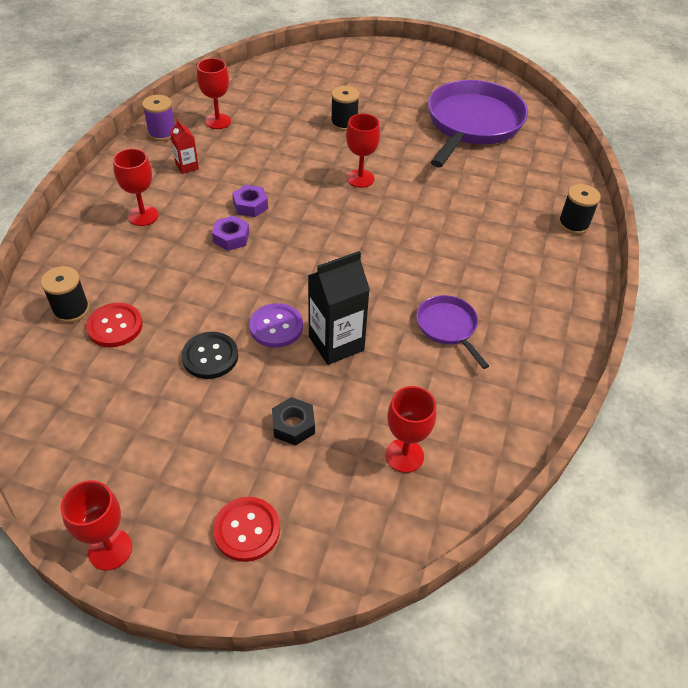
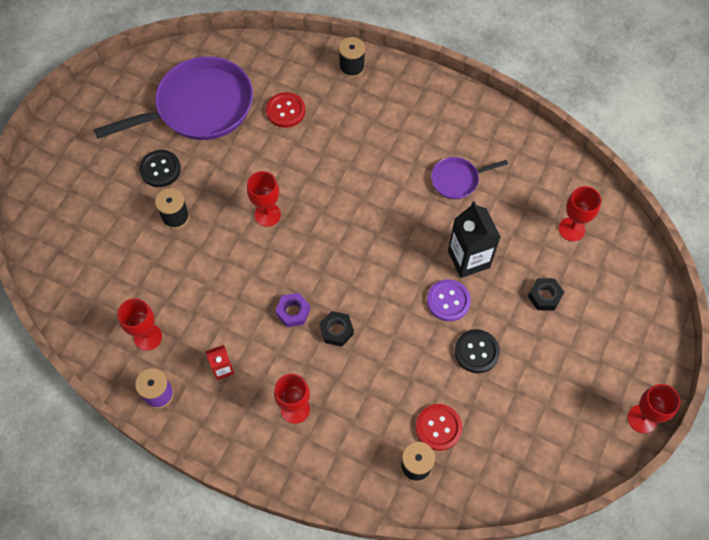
camera: 80 degrees left, 15 degrees up
purple nut [212,216,249,251] -> black nut [320,311,354,347]
red button [213,497,280,562] -> red button moved to [266,92,305,128]
purple pan [428,80,528,167] -> purple pan turned 120 degrees clockwise [94,56,253,140]
none -> black button [139,150,181,187]

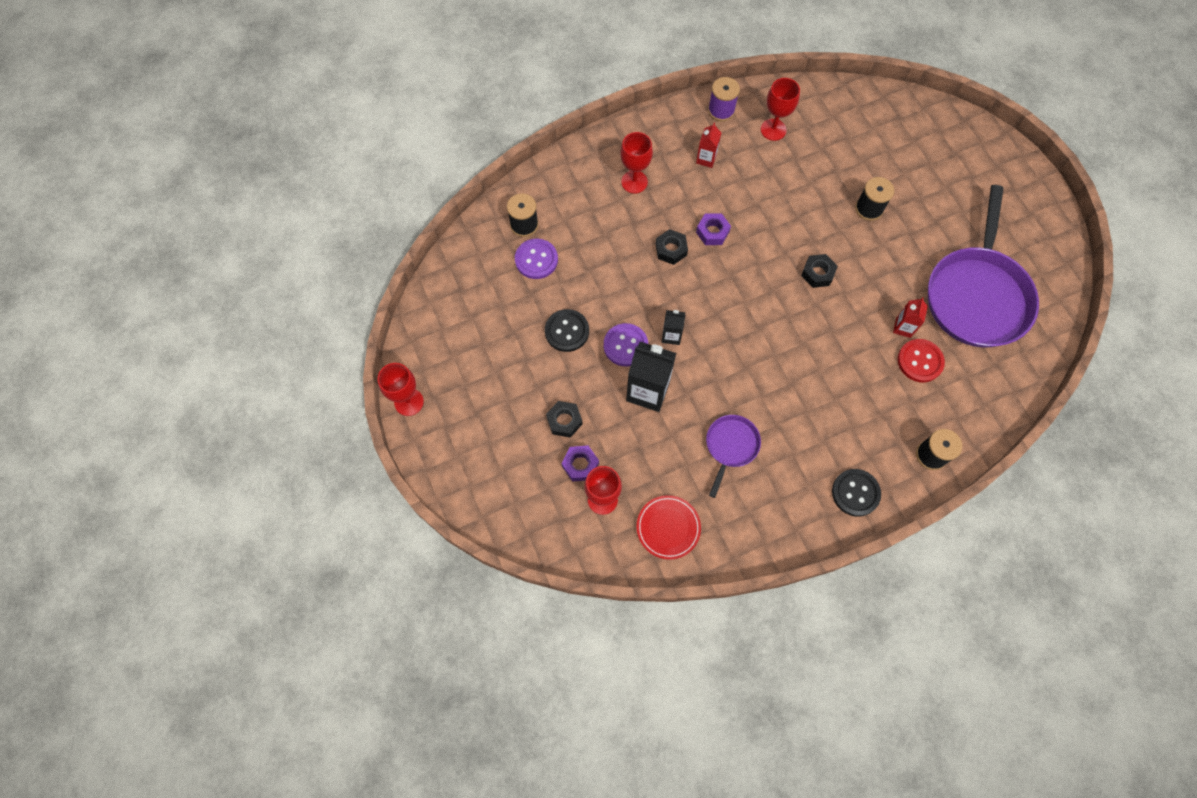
camera: 130 degrees right, 5 degrees up
black button [139,150,181,187] -> black button moved to [832,469,881,517]
red goblet [247,171,281,227] -> black nut [801,254,838,288]
red button [416,404,462,451] -> purple button [515,239,558,279]
none -> purple nut [562,445,599,482]
none -> red plate [637,495,701,560]
none -> black carton [662,310,686,345]
none -> red carton [893,297,928,338]

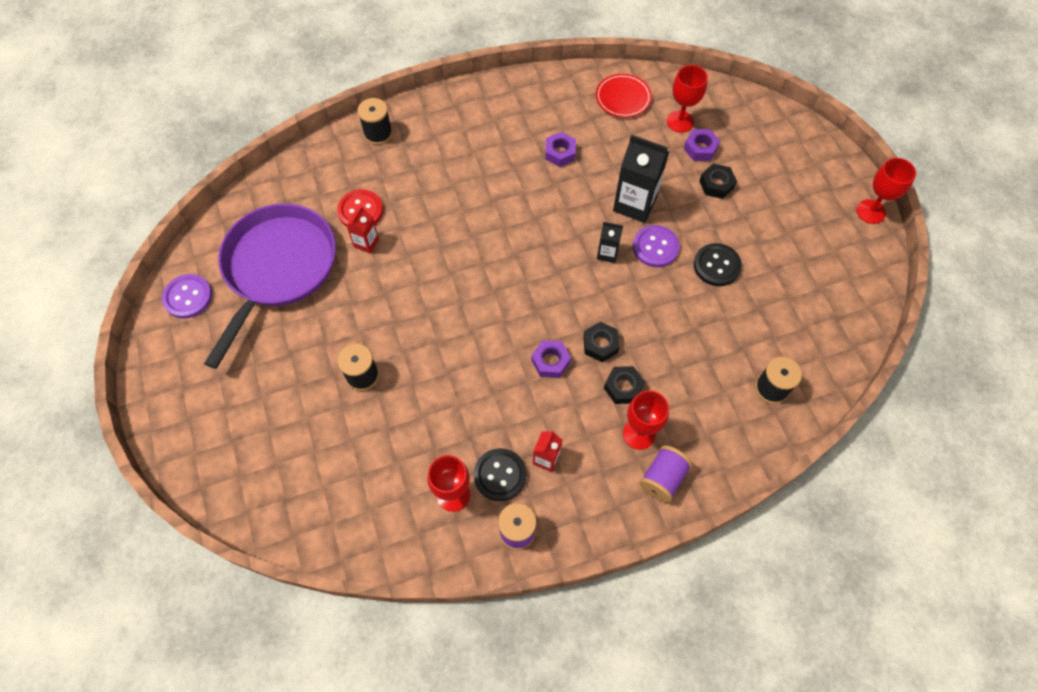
camera: 175 degrees left, 5 degrees down
purple button [515,239,558,279] -> purple button moved to [162,274,212,319]
purple pan [706,415,761,498] -> purple nut [545,132,576,167]
black nut [801,254,838,288] -> black nut moved to [604,366,645,404]
black button [832,469,881,517] -> black button moved to [474,448,526,501]
none -> purple spool [639,445,692,503]

